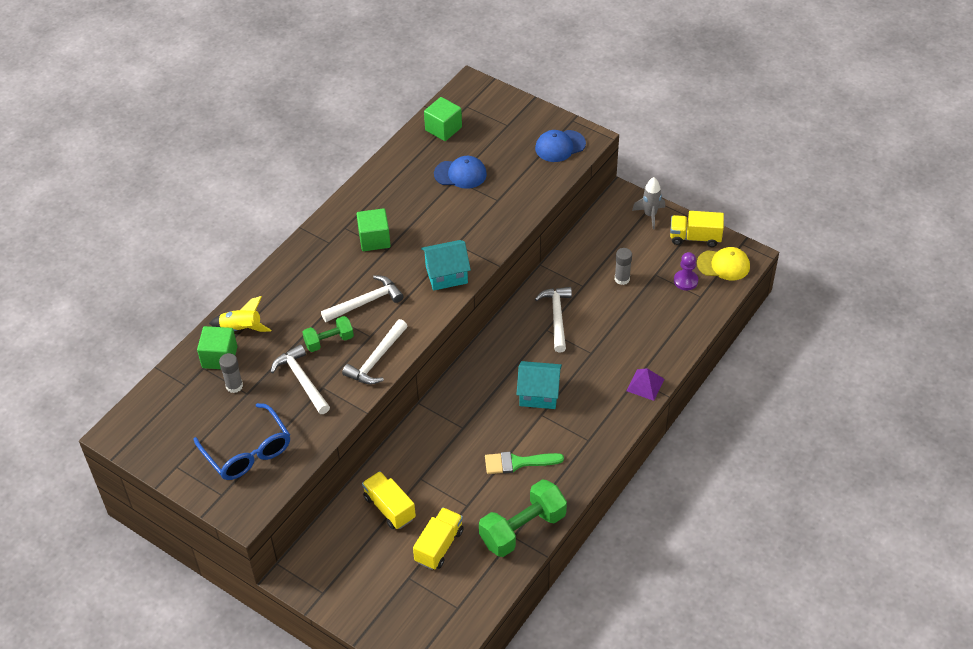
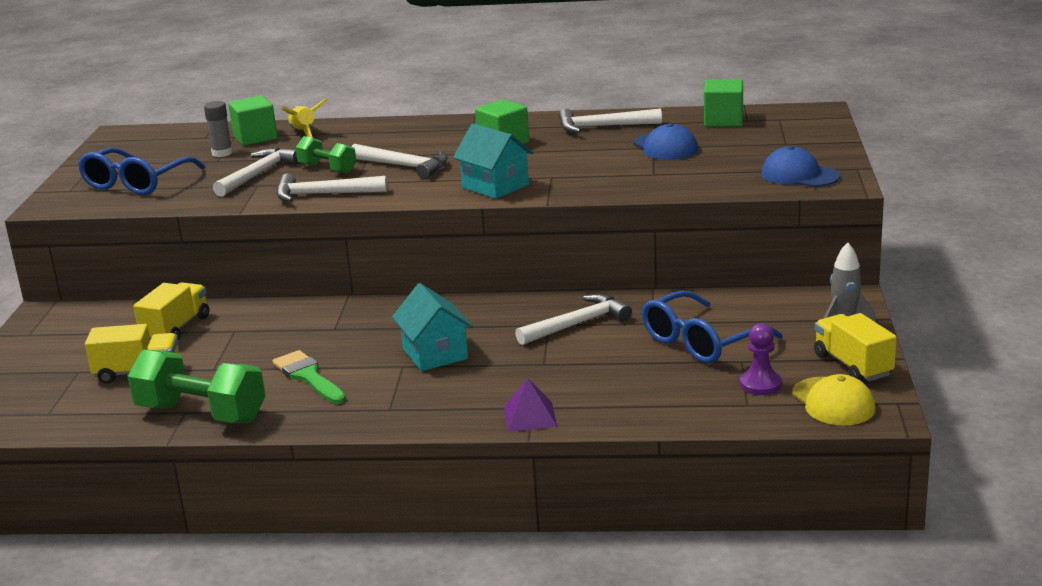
camera: 60 degrees right, 25 degrees down
grey glue stick [615,248,632,285] -> blue glasses [642,291,783,363]
none -> white hammer [559,108,662,133]

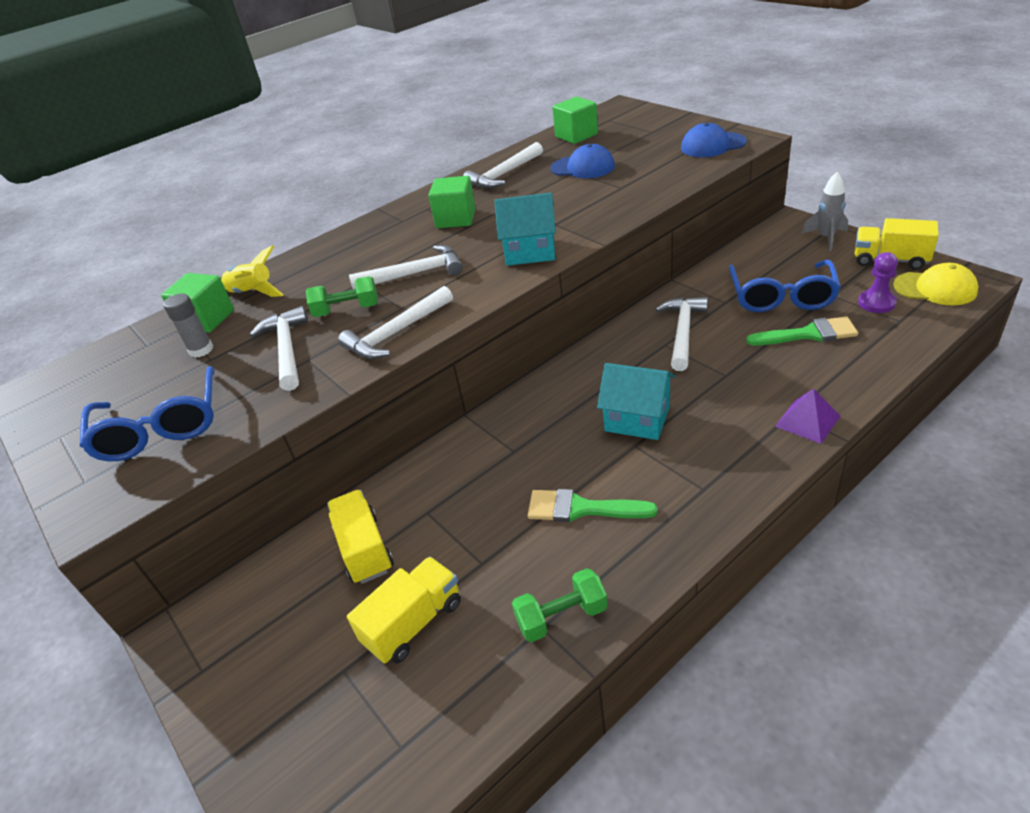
camera: 40 degrees left, 15 degrees up
green dumbbell [128,350,265,423] -> green dumbbell [512,568,608,642], size x0.58
none -> green brush [746,316,858,346]

